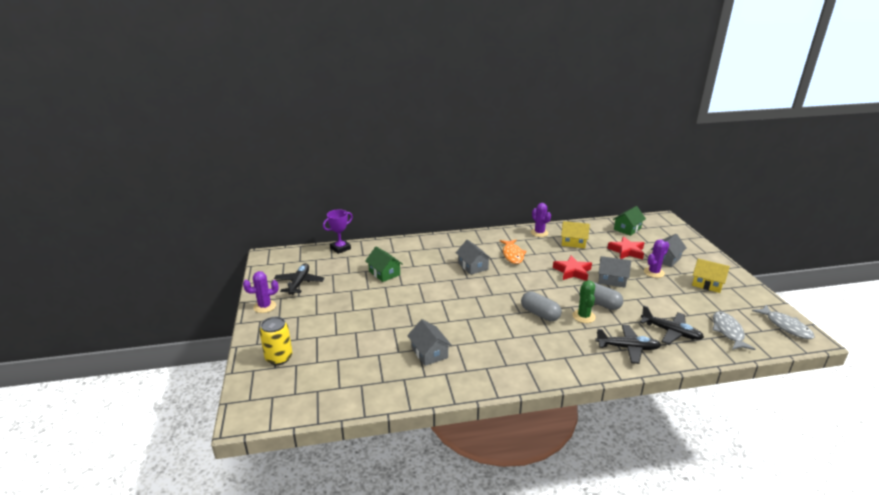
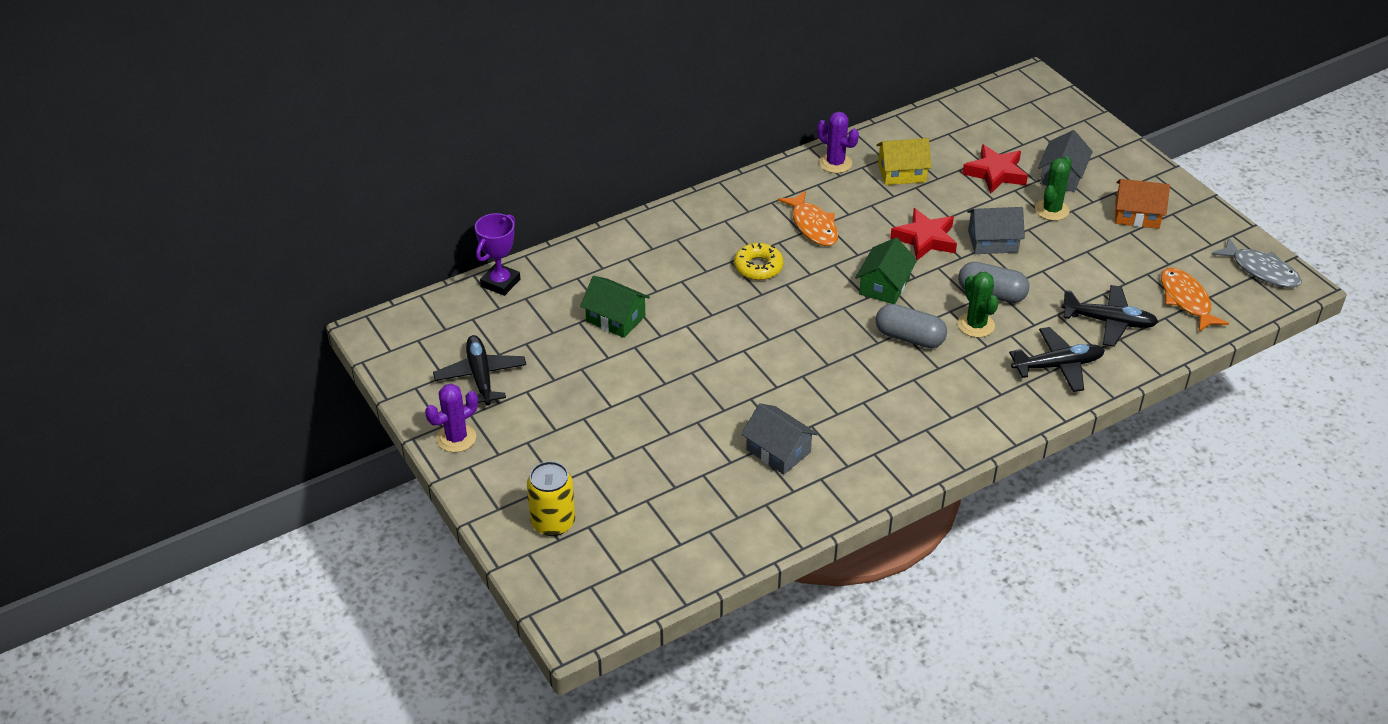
camera: 20 degrees left, 15 degrees up
grey house [456,240,492,275] -> yellow donut [734,243,784,280]
green house [613,206,646,236] -> green house moved to [855,238,917,304]
purple cactus [644,239,669,278] -> green cactus [1035,156,1072,221]
yellow house [692,259,730,293] -> orange house [1115,179,1170,229]
grey fish [713,311,755,350] -> orange fish [1161,268,1229,332]

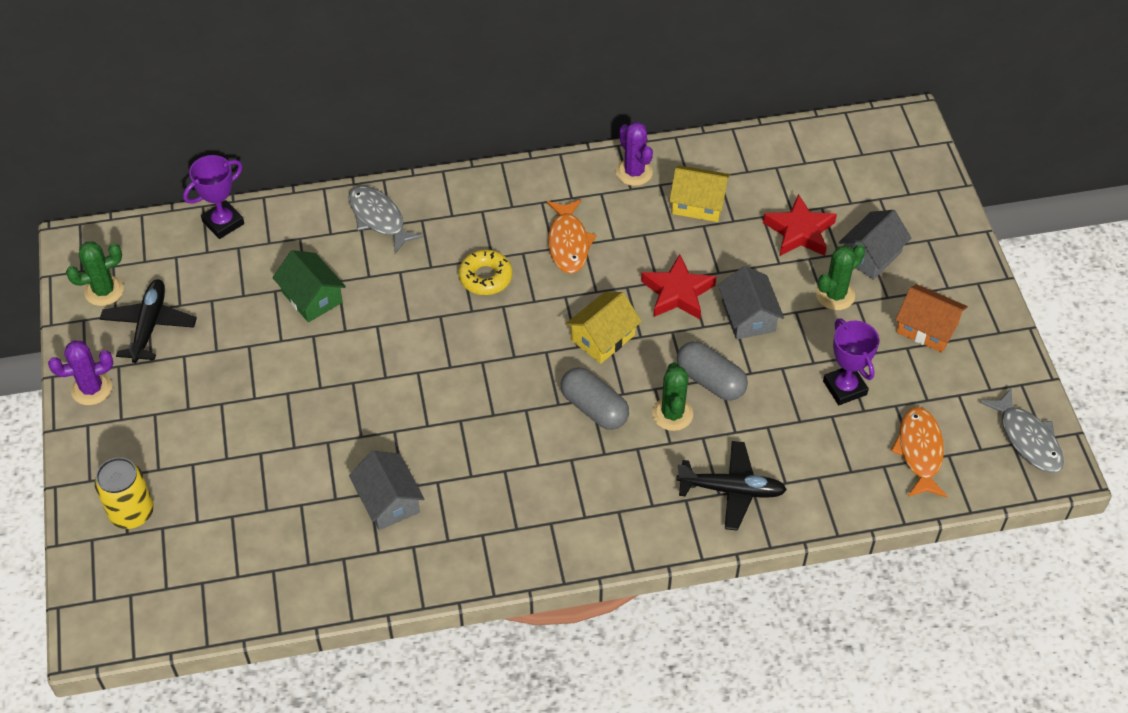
camera: 20 degrees right, 10 degrees up
green house [855,238,917,304] -> yellow house [565,292,642,364]
grey house [967,207,1025,254] -> grey house turned 60 degrees clockwise [718,266,784,339]
black plane [1061,285,1158,347] -> none
none -> green cactus [66,241,124,306]
none -> grey fish [348,185,423,254]
none -> purple trophy [823,319,879,405]

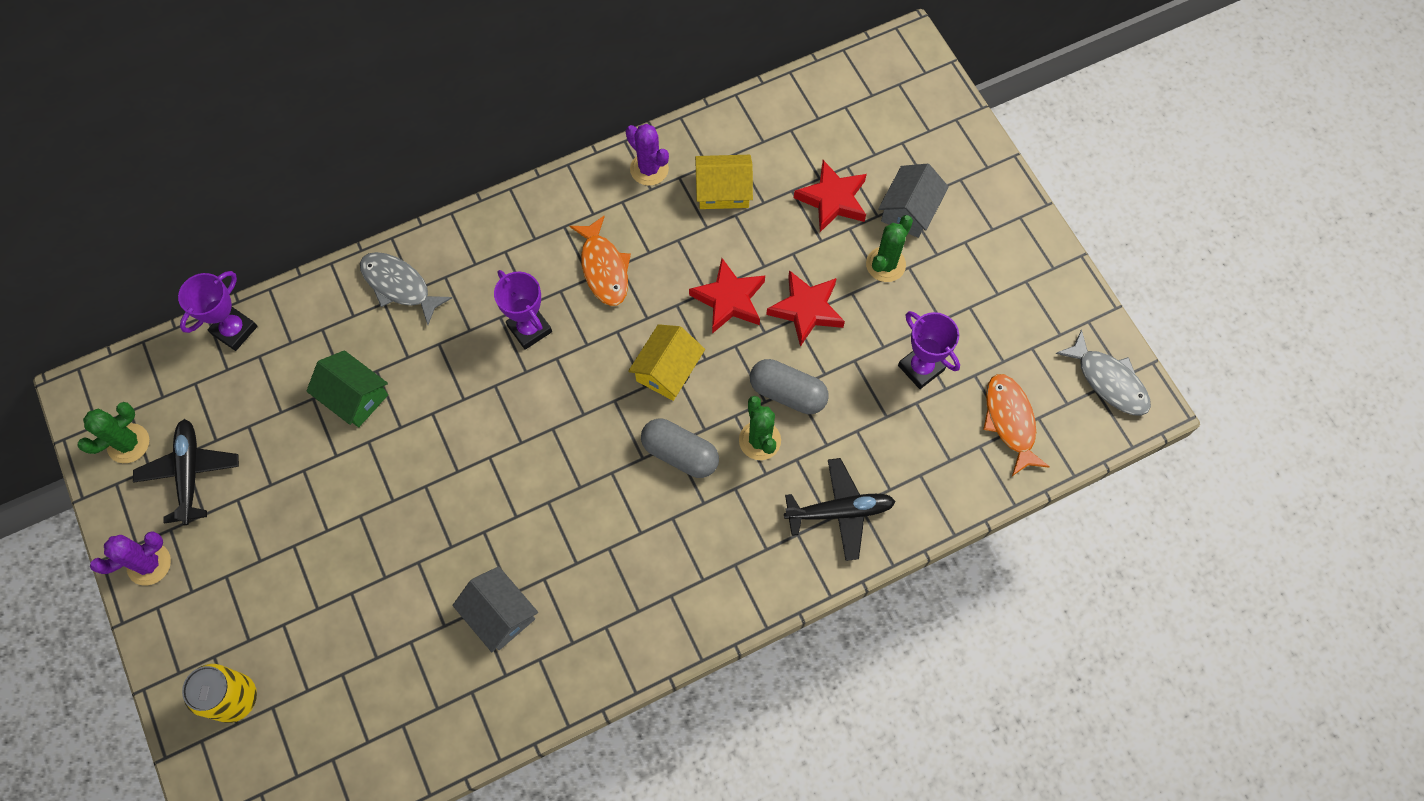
camera: 15 degrees left, 15 degrees up
yellow donut [458,250,513,295] -> purple trophy [494,270,552,350]
grey house [718,266,784,339] -> red star [766,270,845,347]
orange house [895,284,968,352] -> none

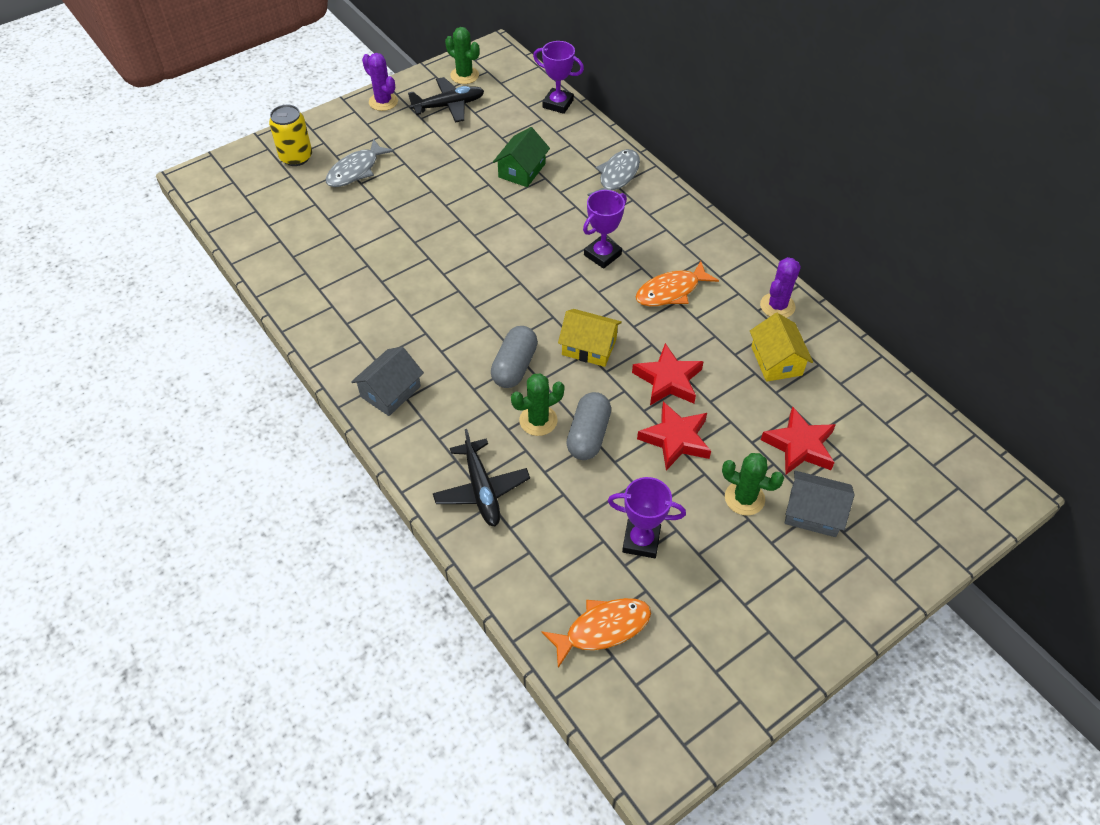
camera: 80 degrees right, 15 degrees down
grey house [452,566,538,652] -> grey house moved to [351,347,424,416]
purple trophy [898,311,960,389] -> purple trophy turned 60 degrees clockwise [608,477,686,558]
grey fish [1055,329,1151,416] -> grey fish moved to [326,139,394,187]

